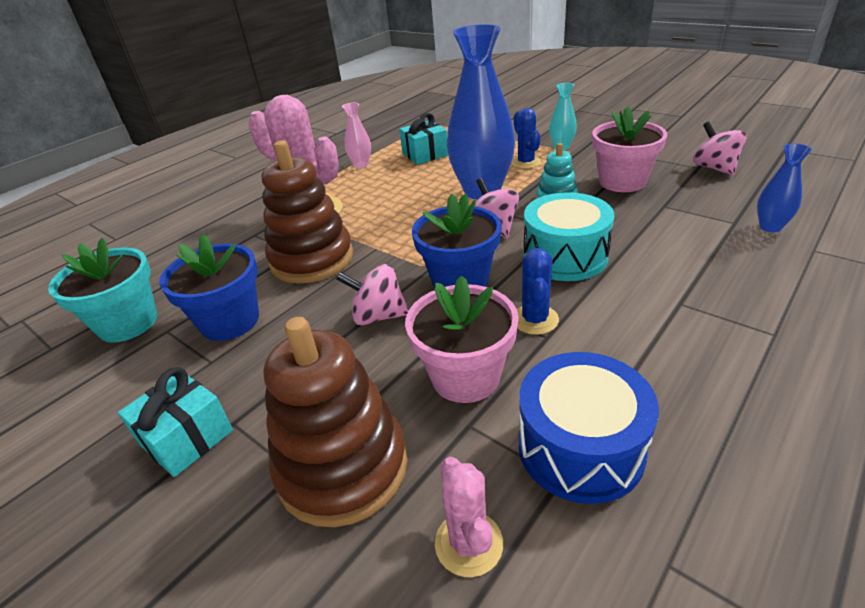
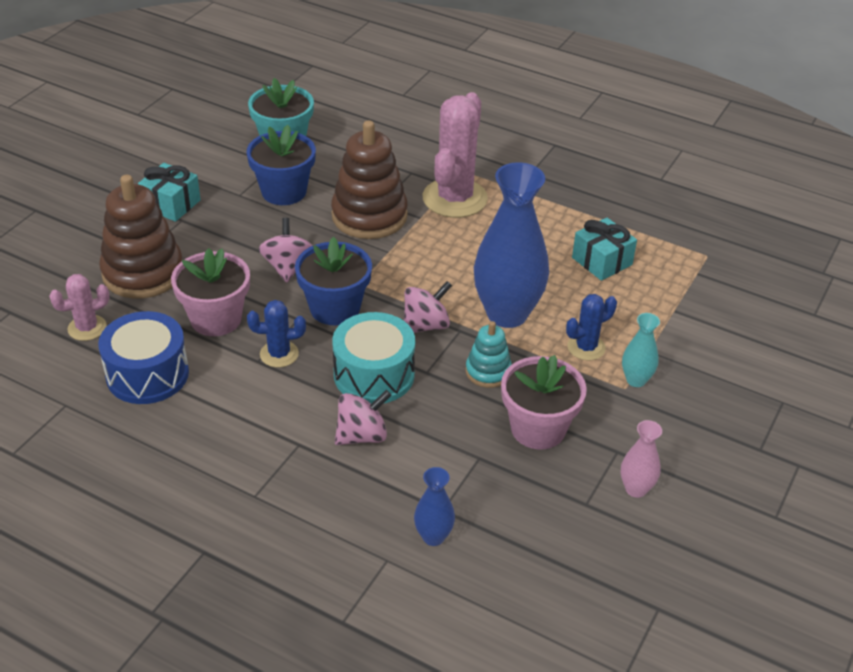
camera: 75 degrees right, 5 degrees up
pink vase [342,103,371,168] -> pink vase moved to [621,420,662,498]
pink spinning top [693,122,746,176] -> pink spinning top moved to [335,390,391,445]

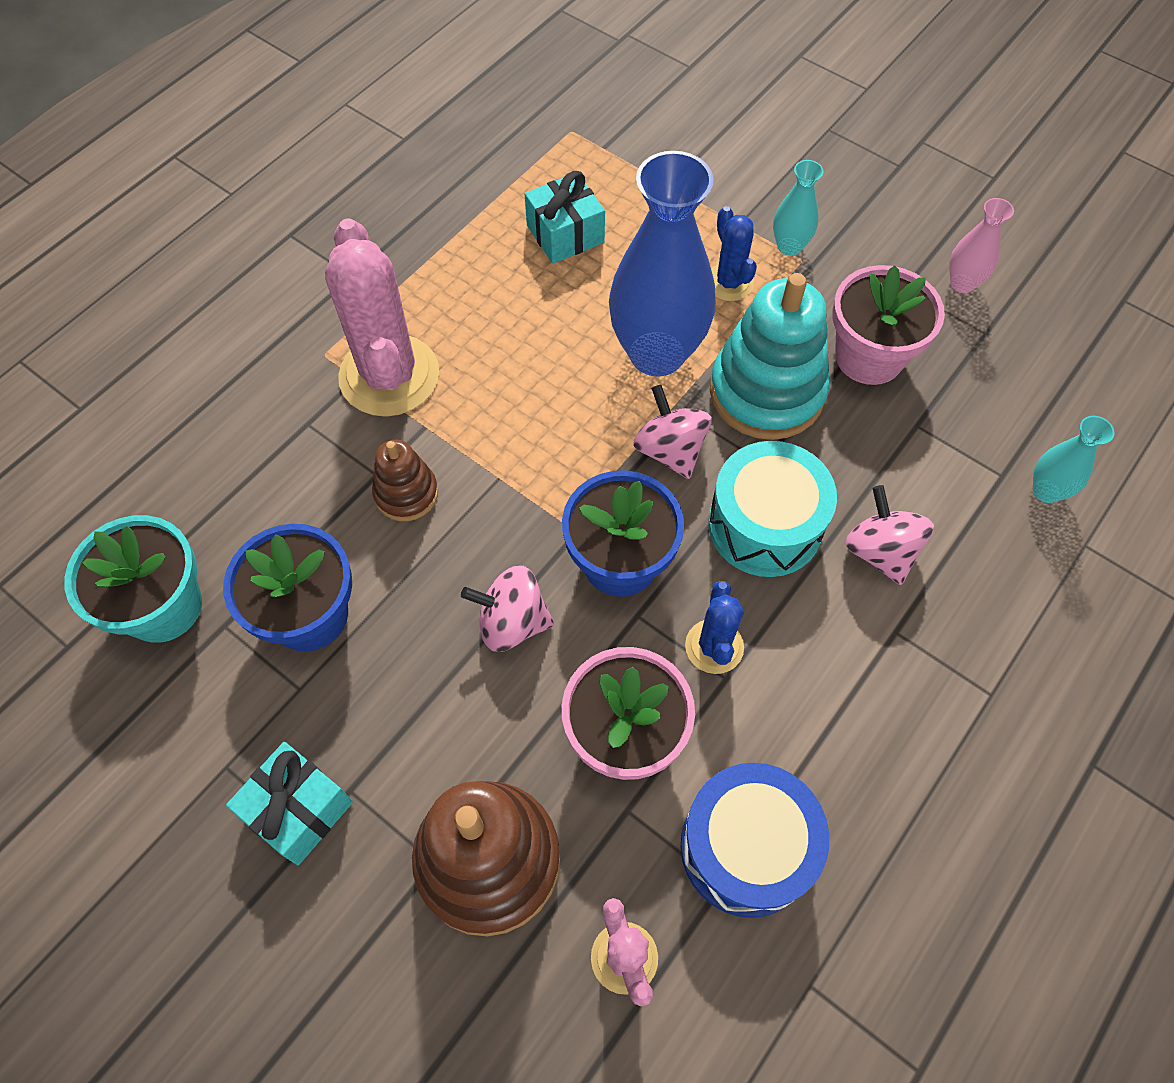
camera: 80 degrees left, 20 degrees up
brown stacking toy [331,121,408,239] -> brown stacking toy [372,440,438,521], size x0.53
blue vase [414,467,455,546] -> turquoise vase [1033,416,1115,503]
pink cactus [422,92,488,218] -> pink cactus turned 45 degrees clockwise [325,218,439,417]
turquoise stacking toy [465,321,512,388] -> turquoise stacking toy [710,273,830,440], size x1.89

